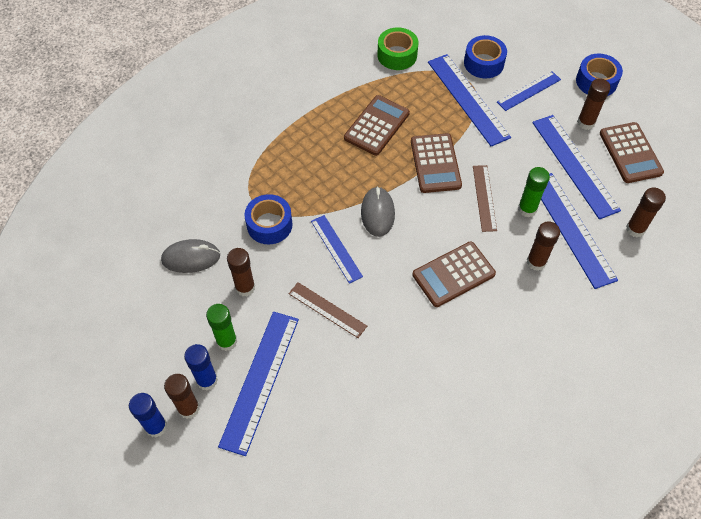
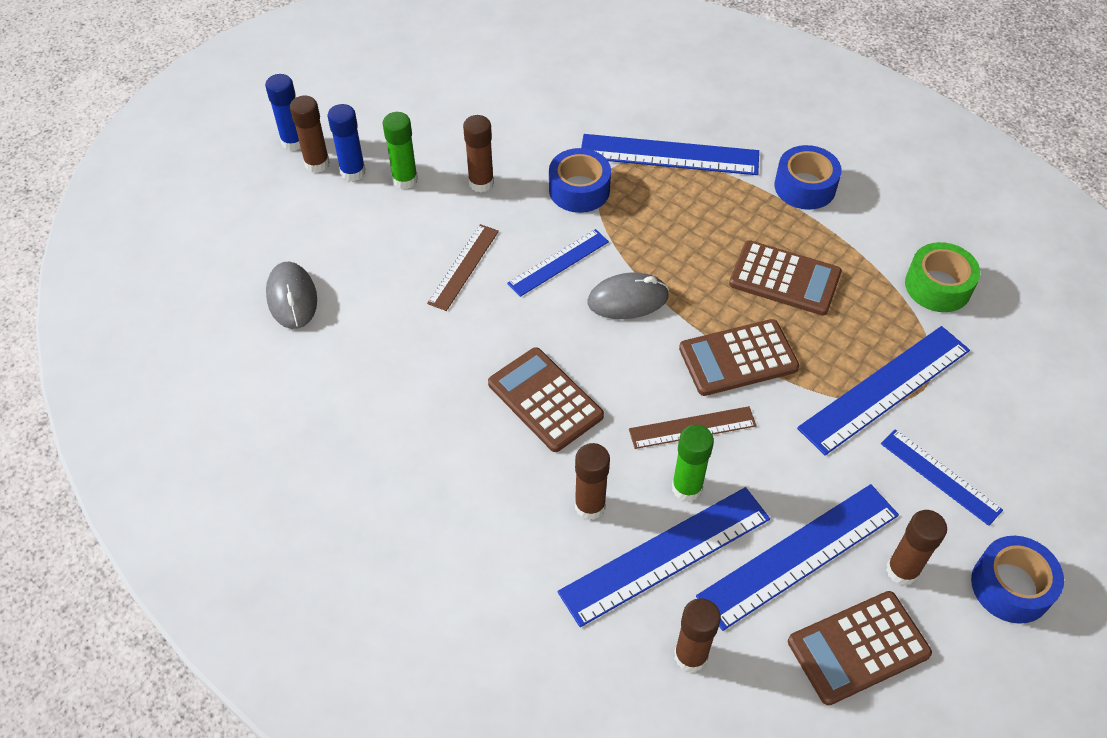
camera: 80 degrees right, 5 degrees down
grey mouse [161,239,220,273] -> grey mouse moved to [266,262,317,329]
blue ruler [218,312,299,456] -> blue ruler moved to [581,134,759,175]
blue tape [464,35,507,78] -> blue tape moved to [774,145,842,210]

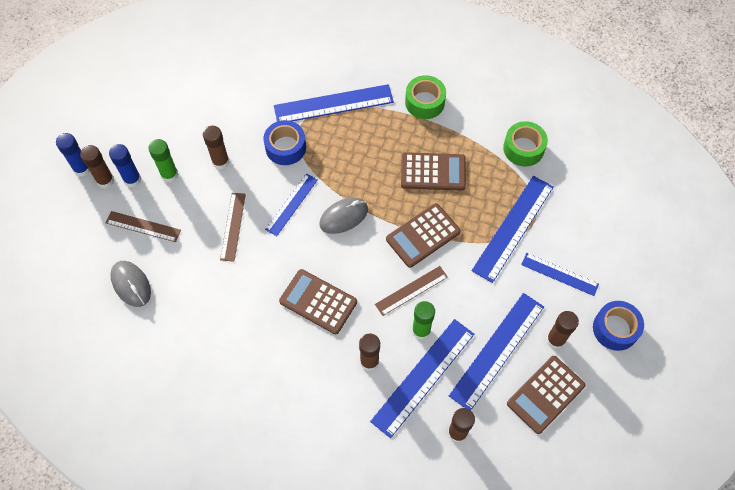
camera: 20 degrees left, 10 degrees up
blue tape [774,145,842,210] -> green tape [405,75,446,119]
none -> brown ruler [106,211,181,242]

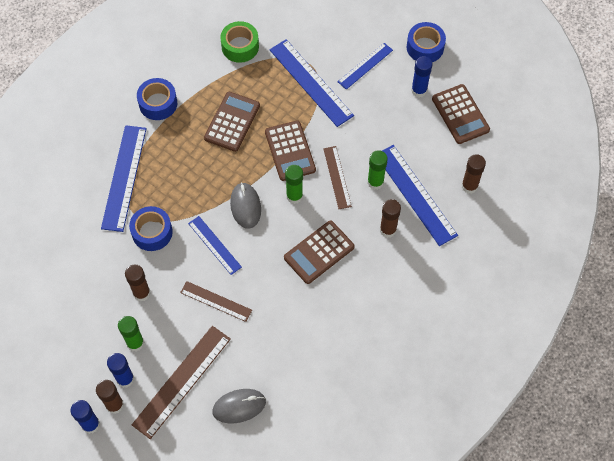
camera: 70 degrees left, 0 degrees up
brown ruler [106,211,181,242] -> brown ruler [132,326,231,439], size x1.68
green tape [405,75,446,119] -> blue tape [137,78,177,120]
blue ruler [449,293,544,410] -> none
brown glue stick [546,311,579,349] -> blue glue stick [411,56,432,98]
none -> green glue stick [285,165,303,204]

